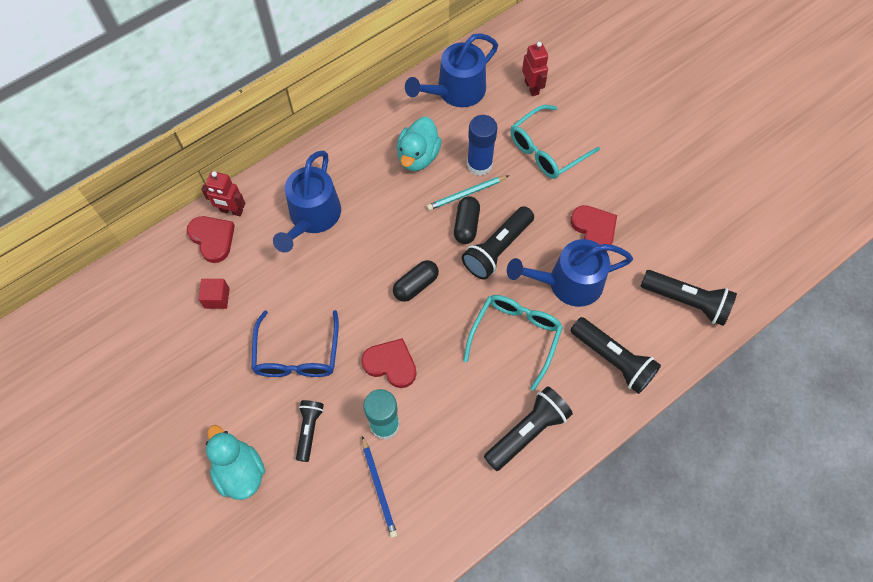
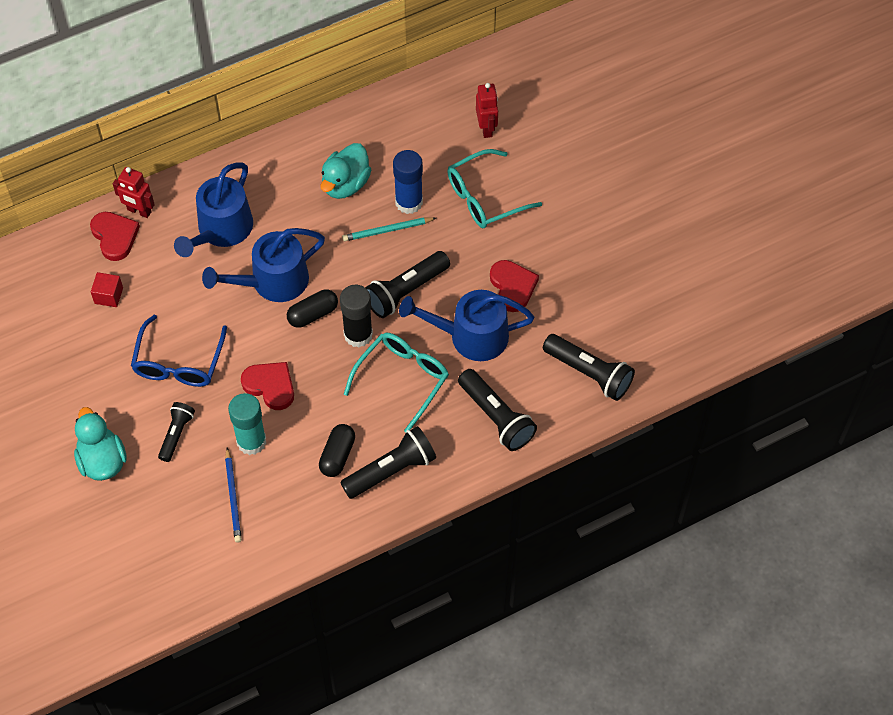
camera: 10 degrees right, 5 degrees down
blue watering can [405,33,498,107] -> blue watering can moved to [202,228,325,302]
black capsule [454,196,480,244] -> black capsule moved to [319,424,355,477]
none -> black glue stick [340,285,373,347]

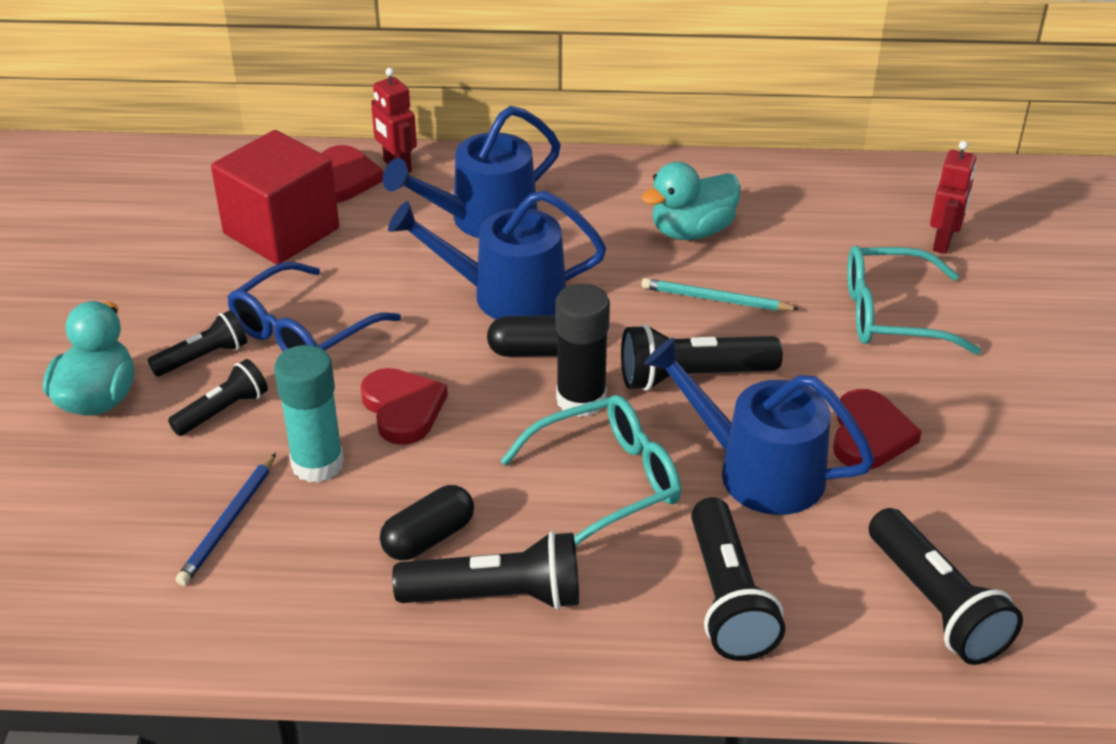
camera: 30 degrees right, 20 degrees down
red cube [91,272,123,307] -> red cube [211,130,339,264], size x2.32
blue glue stick [393,150,423,214] -> none
none -> black flashlight [148,310,247,376]

